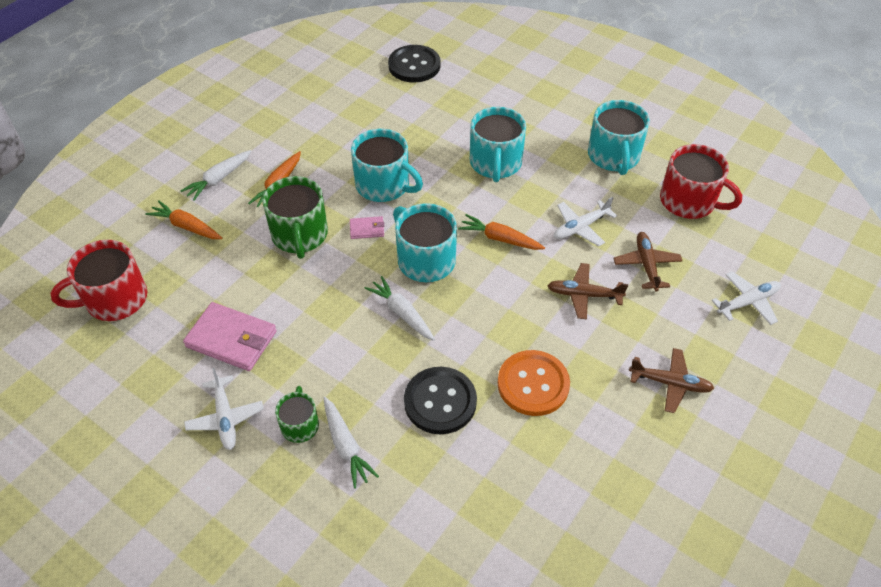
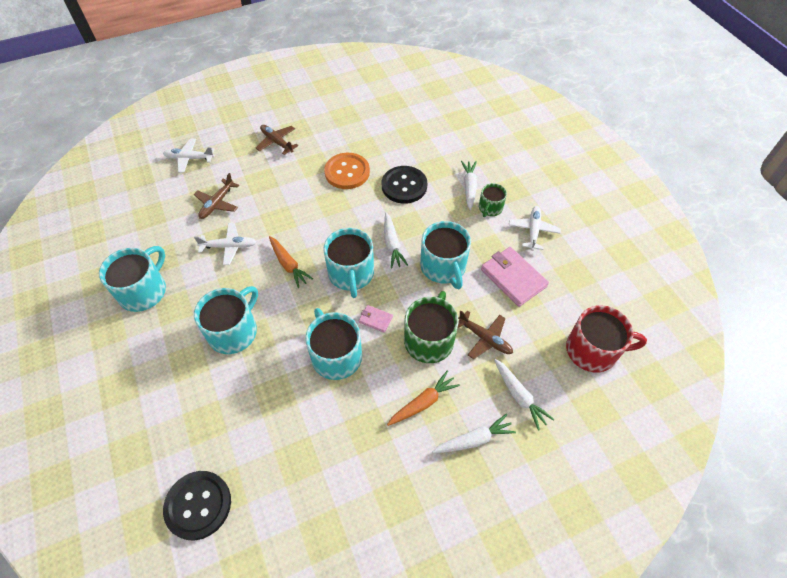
camera: 150 degrees left, 5 degrees up
orange carrot [145,200,222,239] -> white carrot [494,359,555,431]
brown plane [547,263,628,319] -> brown plane moved to [458,311,513,359]
red mug [660,144,742,219] -> none
none -> turquoise mug [420,221,471,289]

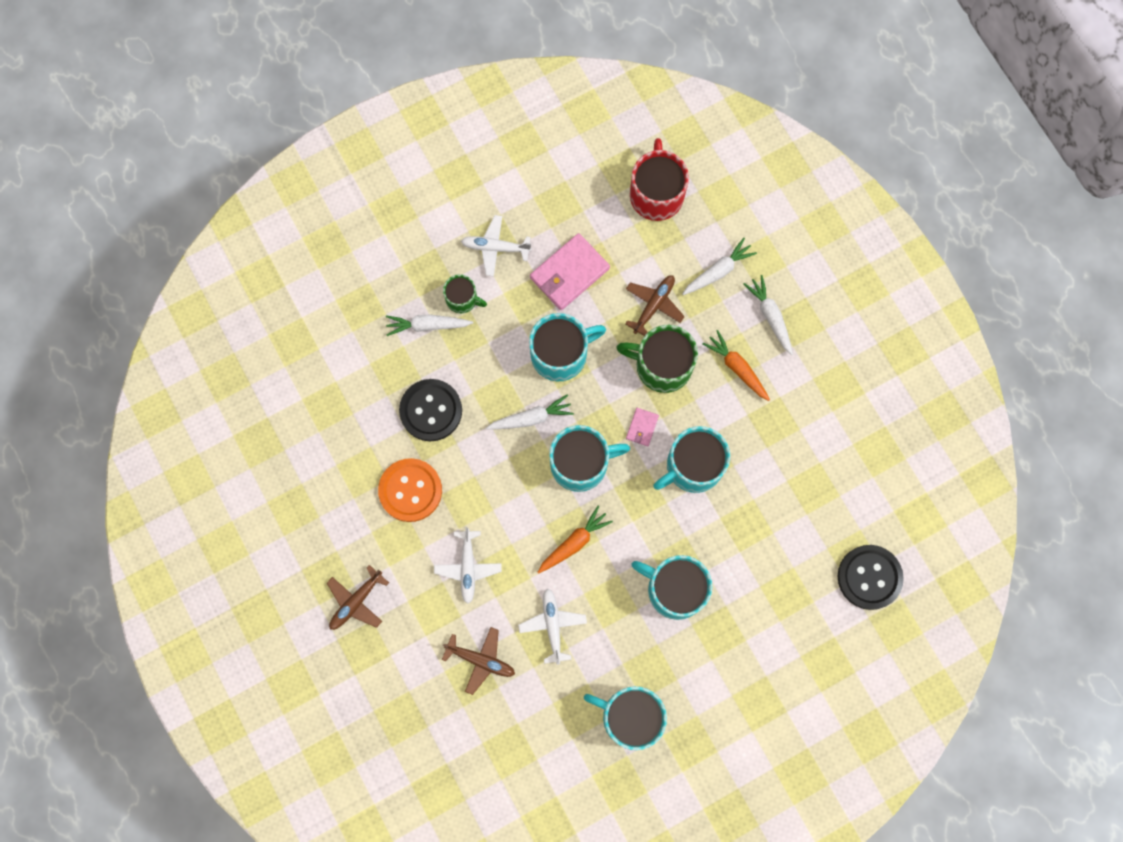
camera: 95 degrees left, 20 degrees up
white plane [163,138,215,173] -> white plane moved to [434,527,502,604]

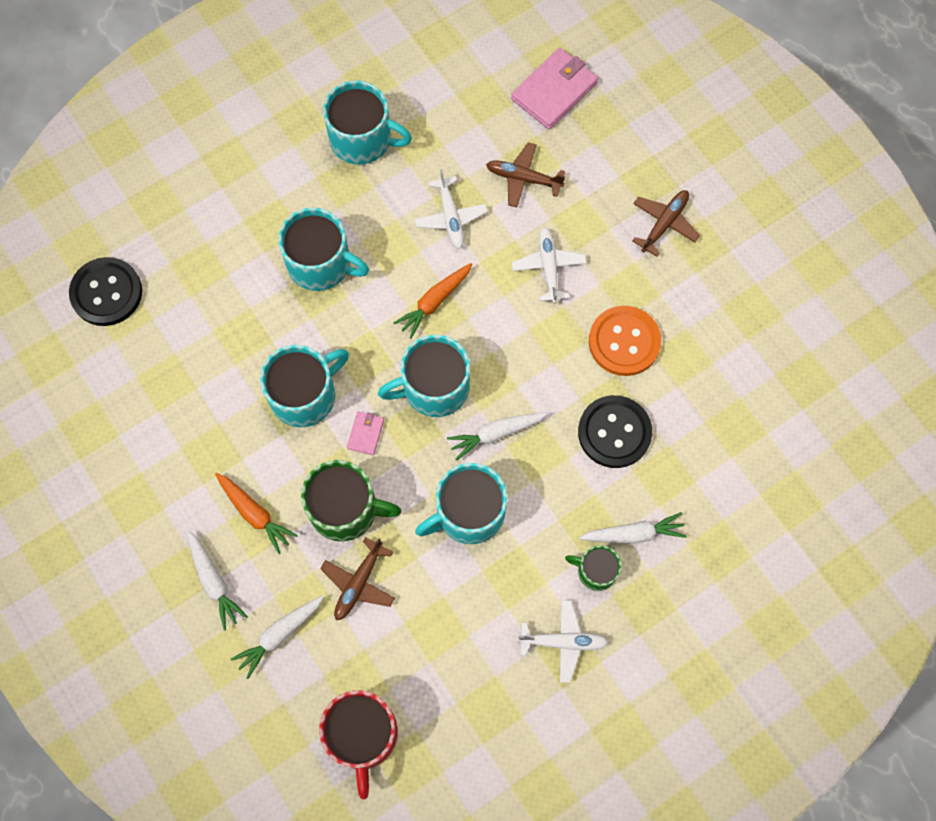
camera: 175 degrees right, 5 degrees down
pink wallet [530,233,610,310] -> pink wallet moved to [511,48,598,129]

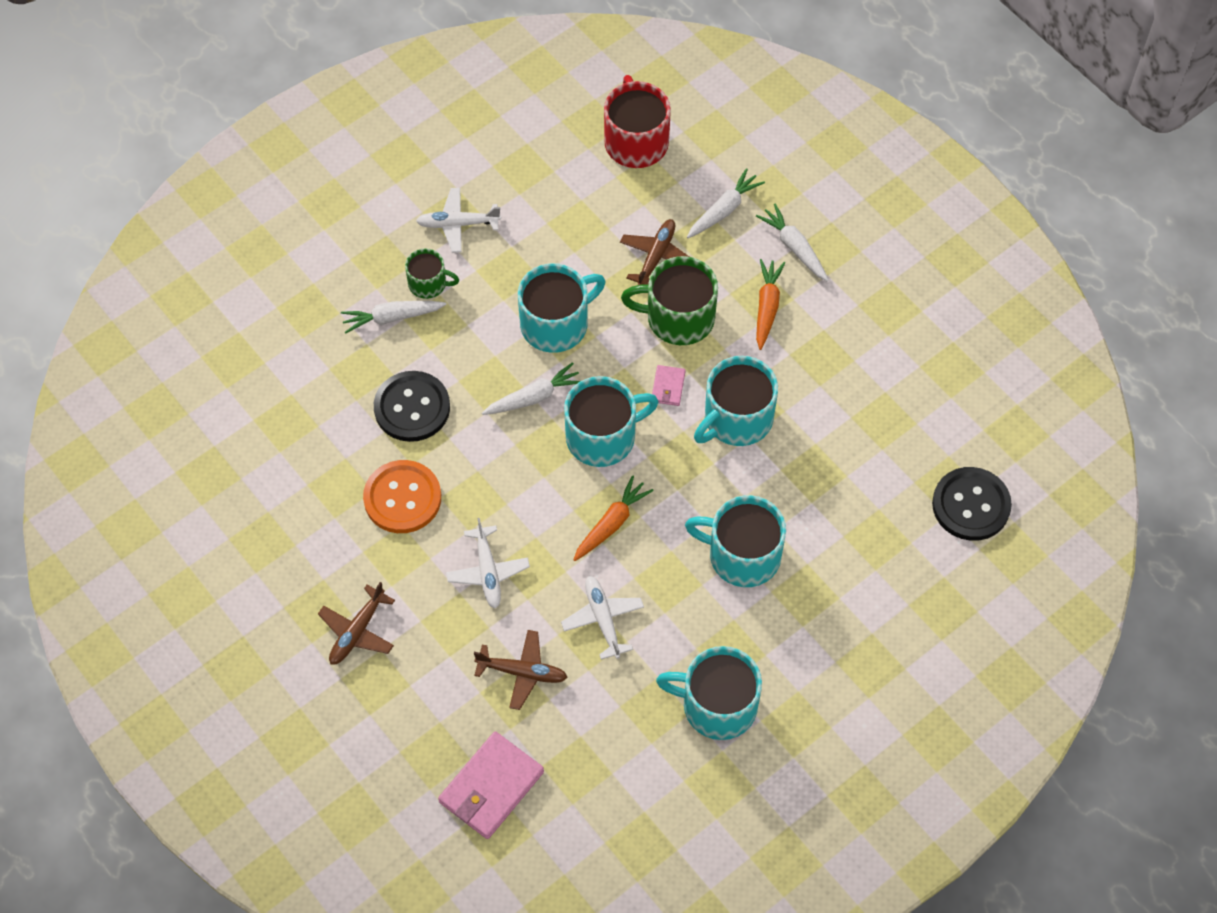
camera: 175 degrees right, 10 degrees down
orange carrot [215,473,298,554] -> orange carrot turned 60 degrees clockwise [756,259,785,350]

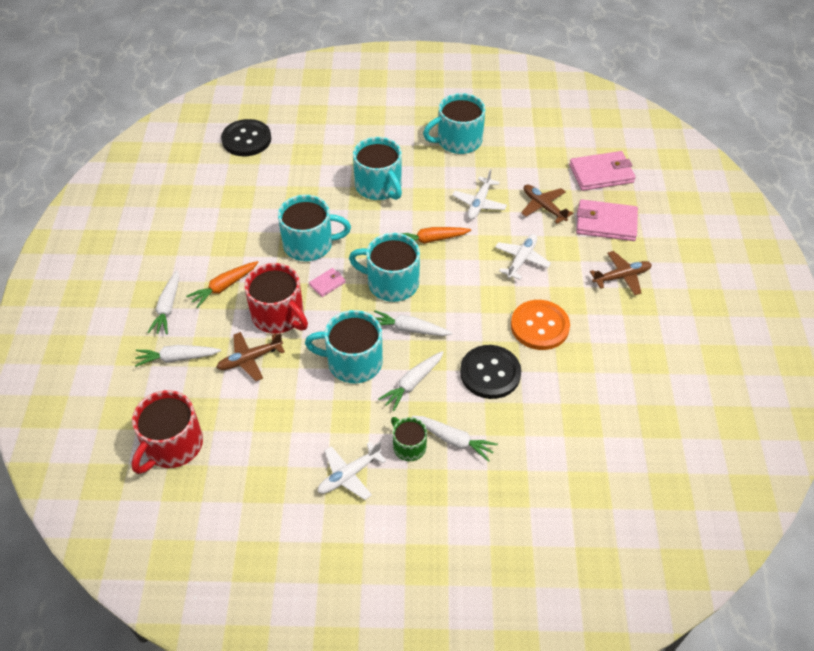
camera: 140 degrees left, 10 degrees down
white plane [416,188,501,253] -> white plane turned 105 degrees clockwise [318,442,387,500]
green mug [621,256,718,345] -> red mug [244,263,308,334]
turquoise mug [656,646,762,740] -> turquoise mug turned 105 degrees clockwise [423,93,486,154]
none -> white carrot [378,351,444,411]
none -> pink wallet [576,199,638,241]

